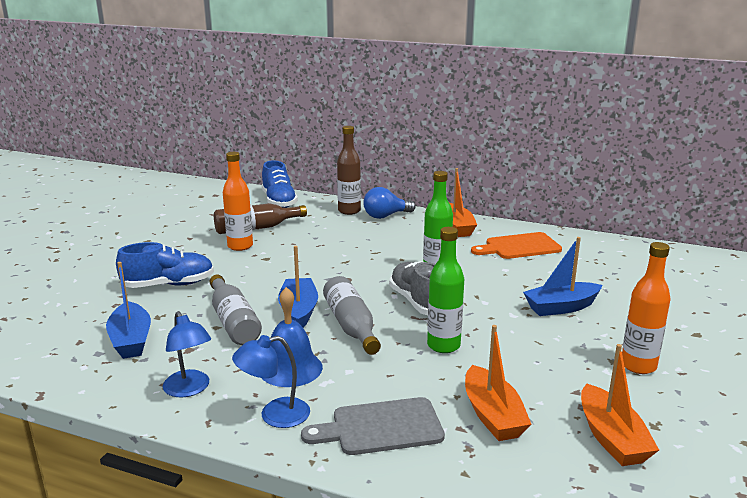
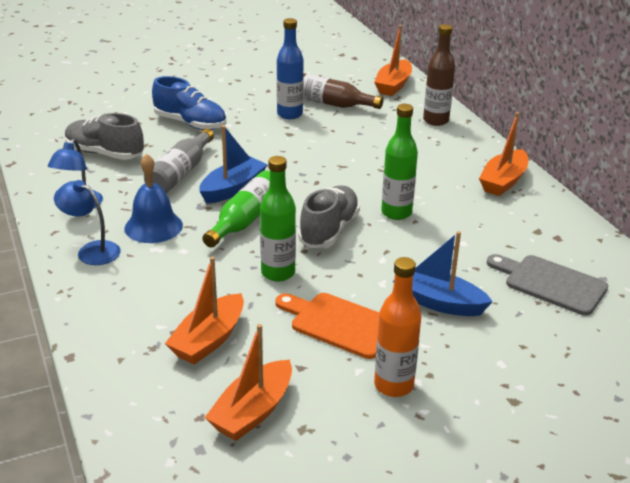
camera: 45 degrees right, 10 degrees up
blue boat [106,262,151,359] -> grey shoe [65,113,144,160]
orange bottle [223,152,253,251] -> blue bottle [277,18,304,119]
blue shoe [262,161,298,208] -> orange boat [374,25,412,96]
grey cutting board [301,397,445,455] -> grey cutting board moved to [487,254,608,316]
grey bottle [323,276,381,355] -> green bottle [202,170,270,248]
blue light bulb [363,187,416,219] -> none
orange cutting board [471,232,562,259] -> orange cutting board moved to [275,293,379,359]

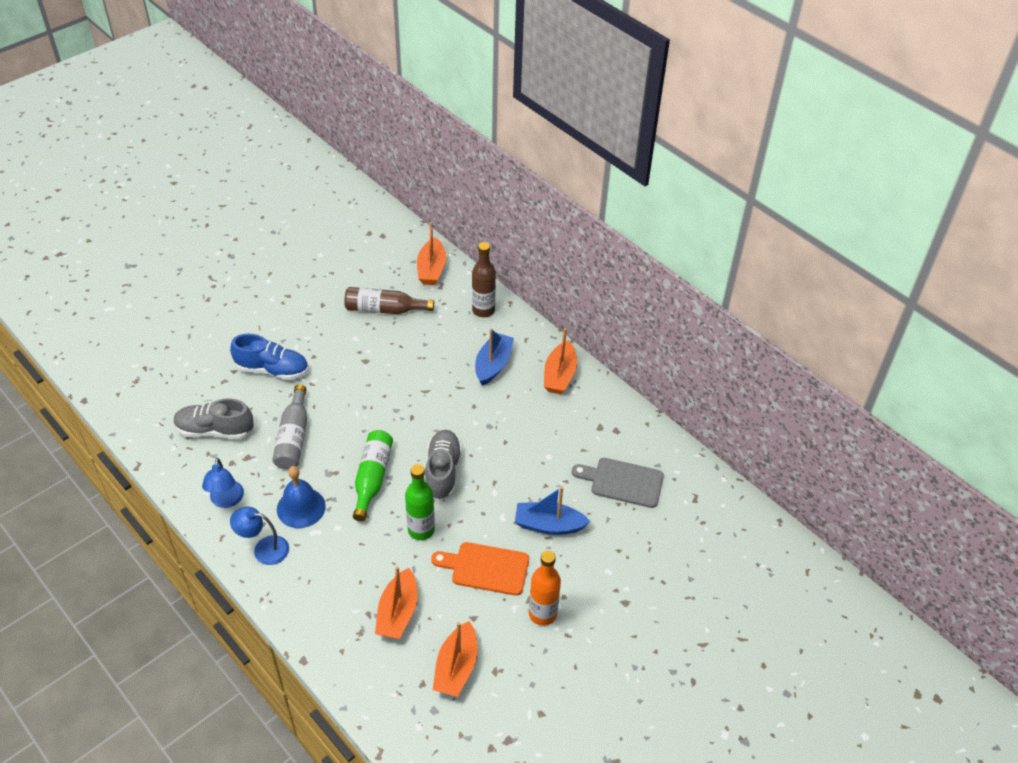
camera: 20 degrees left, 15 degrees up
blue boat [199,125,268,204] -> blue boat moved to [475,328,514,386]
blue bottle [277,18,304,119] -> none
green bottle [381,104,418,220] -> none

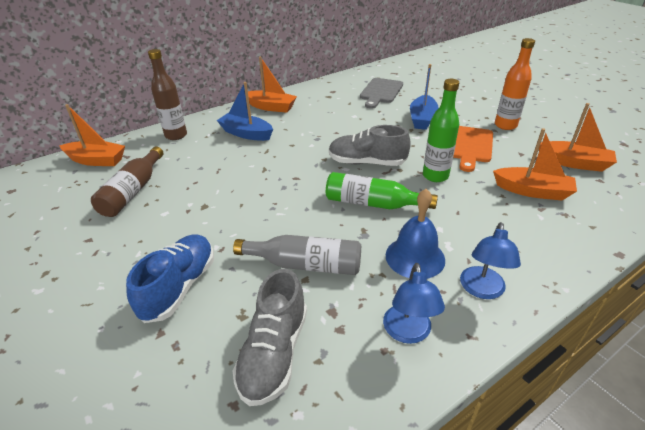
camera: 80 degrees left, 10 degrees down
blue lamp [202,458,244,508] -> blue lamp turned 90 degrees clockwise [383,263,445,344]

